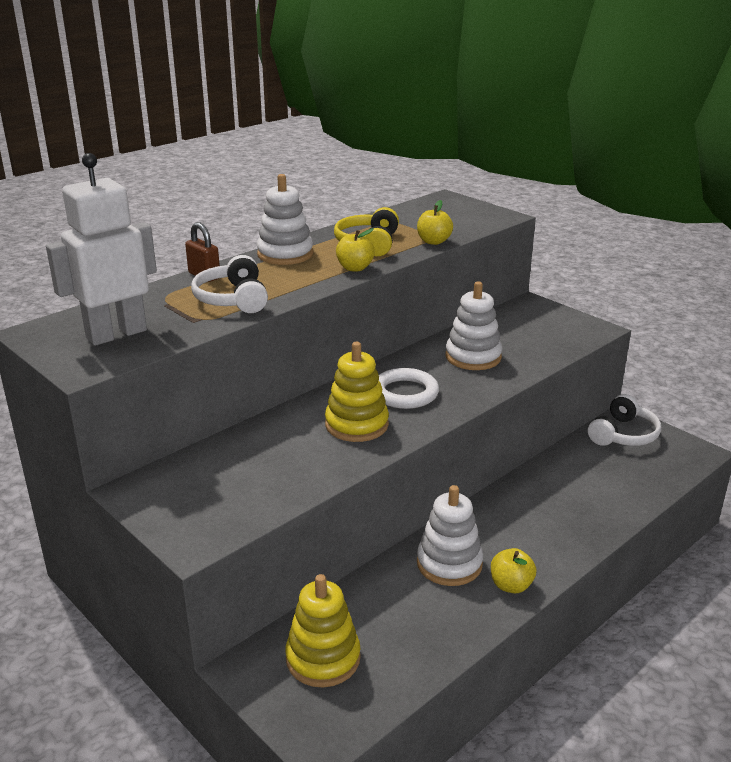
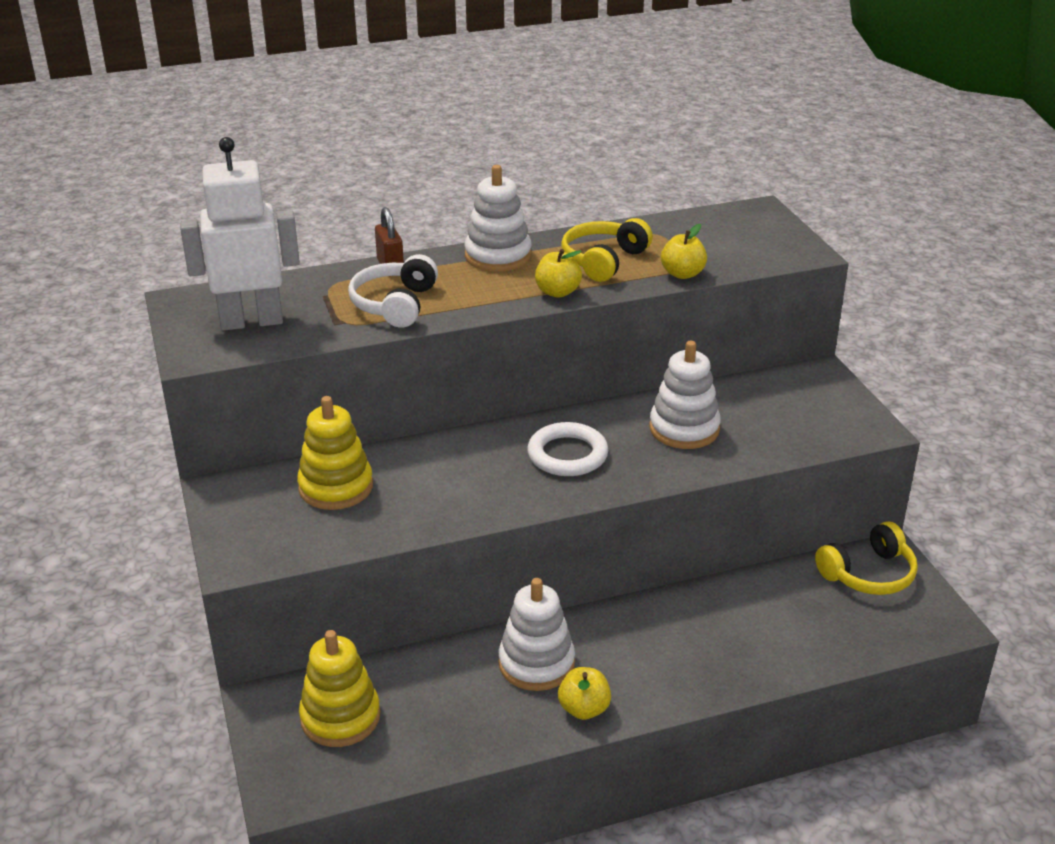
camera: 25 degrees right, 5 degrees up
yellow stacking toy [325,342,389,442] -> yellow stacking toy moved to [297,396,373,510]
white headphones [588,394,661,446] -> yellow headphones [815,521,918,595]

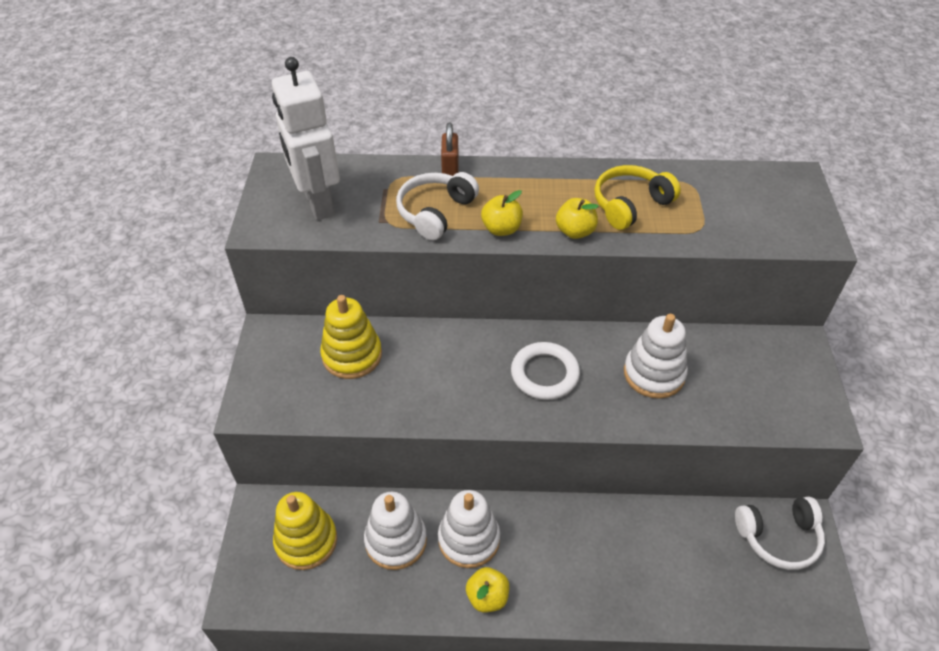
camera: 20 degrees right, 15 degrees up
white robot [180,137,300,331] -> white robot turned 120 degrees counterclockwise [272,57,340,220]
white stacking toy [464,165,532,272] -> white stacking toy moved to [364,492,427,570]
yellow apple [661,224,707,279] -> yellow apple moved to [481,190,523,236]
yellow headphones [815,521,918,595] -> white headphones [735,496,825,570]

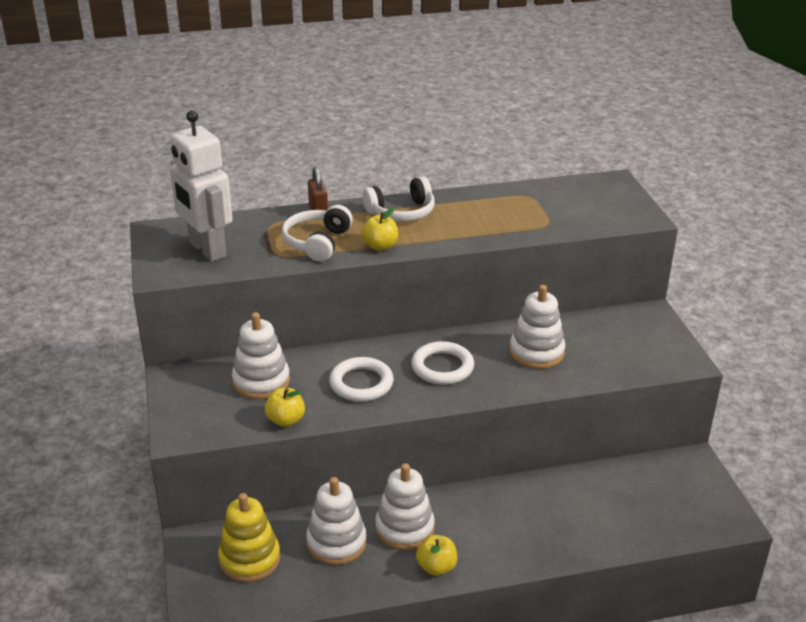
camera: 15 degrees left, 15 degrees down
yellow stacking toy [320,295,382,379] -> white stacking toy [232,312,290,399]
yellow apple [556,198,599,239] -> yellow apple moved to [265,388,305,427]
yellow headphones [594,165,681,230] -> none
white headphones [735,496,825,570] -> white headphones moved to [363,177,435,221]
none -> white ring [329,357,394,402]

